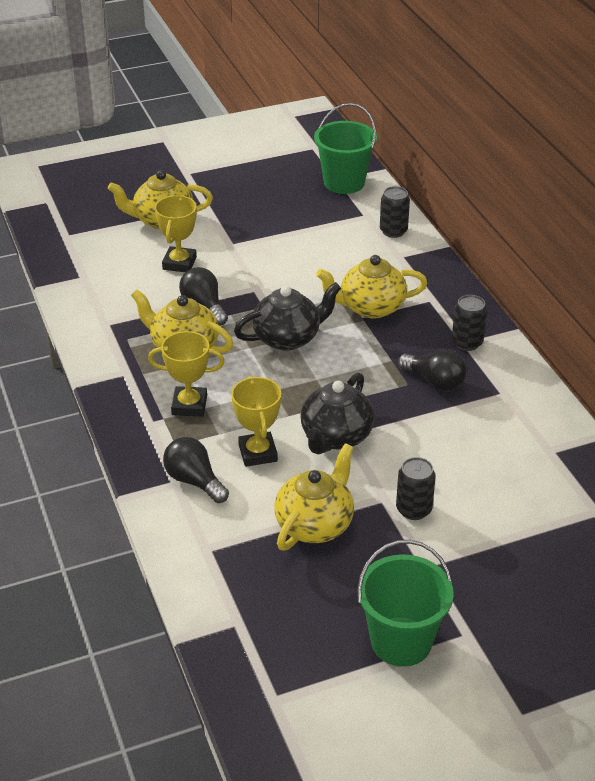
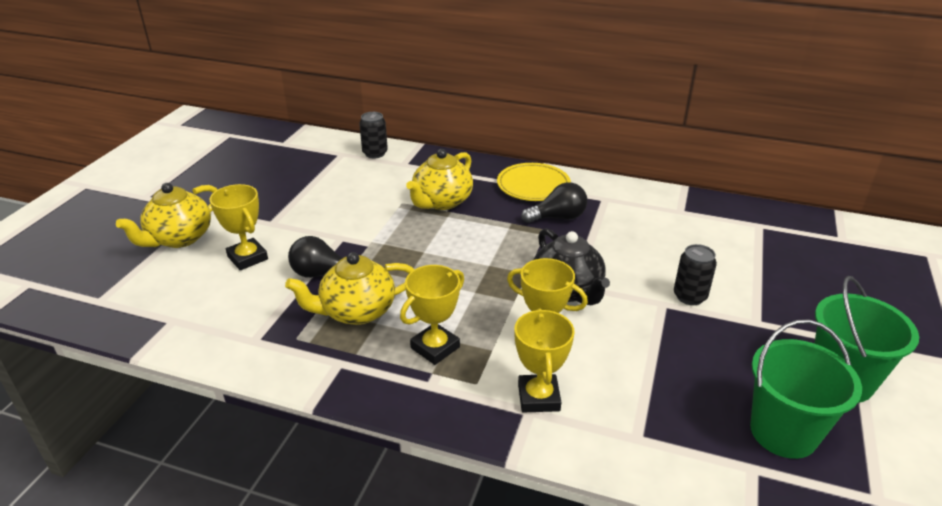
camera: 50 degrees left, 5 degrees down
black light bulb [163,437,229,503] -> yellow trophy [515,308,574,413]
black teapot [234,282,341,351] -> none
yellow teapot [274,443,354,551] -> none
green bucket [314,103,377,194] -> green bucket moved to [750,320,862,459]
black can [452,295,487,351] -> yellow plate [497,163,571,201]

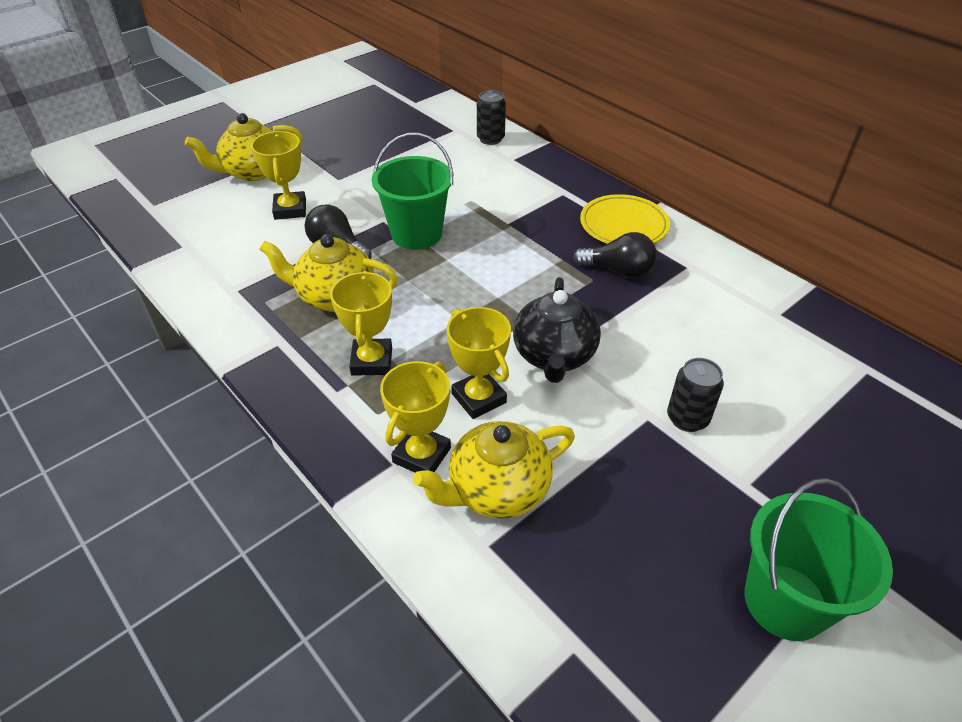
camera: 30 degrees right, 10 degrees up
yellow trophy [400,265,464,365] -> yellow trophy turned 75 degrees counterclockwise [330,271,392,376]
yellow teapot [406,149,473,210] -> yellow teapot moved to [413,421,575,519]
green bucket [750,320,862,459] -> green bucket moved to [372,133,453,250]

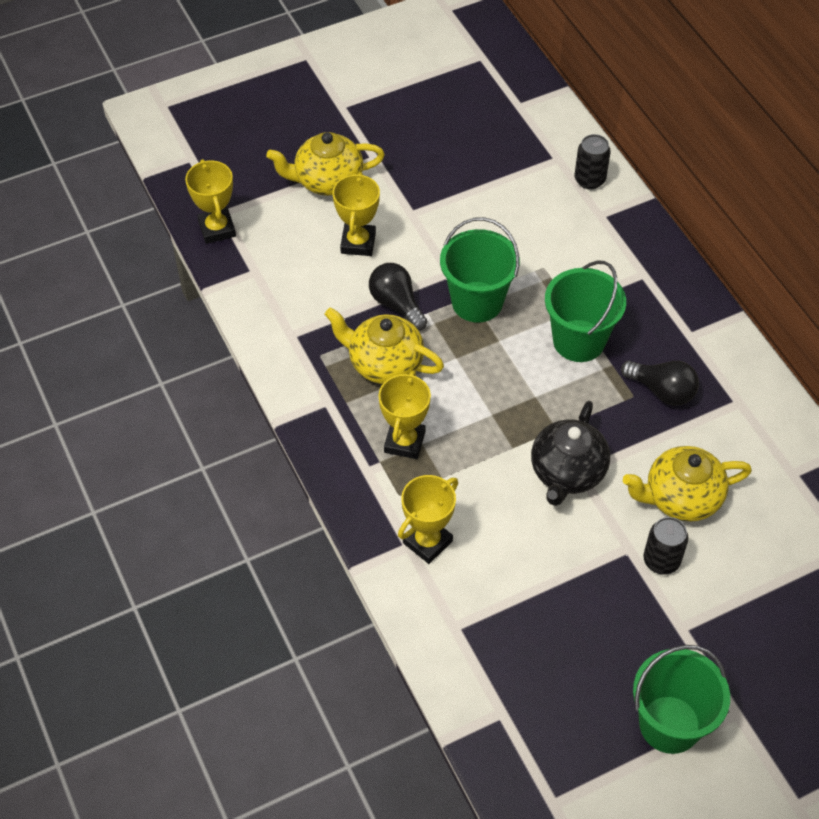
camera: 15 degrees right, 10 degrees up
yellow teapot [413,421,575,519] -> yellow teapot moved to [623,446,752,522]
yellow trophy [447,307,511,419] -> yellow trophy moved to [185,159,236,244]
yellow plate [580,194,670,244] -> none
none -> green bucket [545,260,626,362]

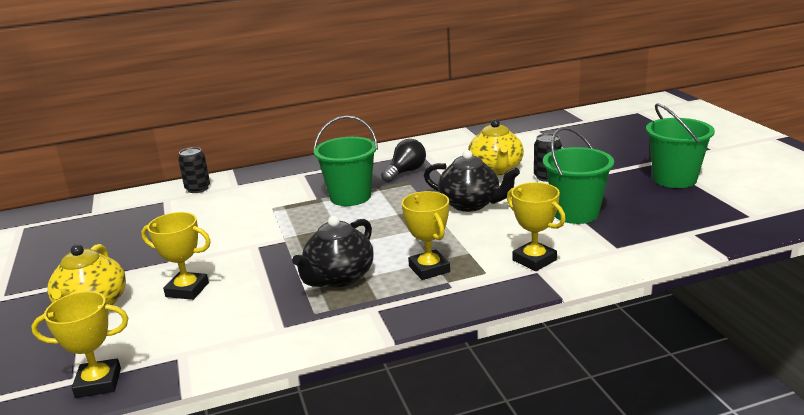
camera: 80 degrees left, 30 degrees down
yellow teapot [324,307,444,384] -> black teapot [292,216,374,287]
black light bulb [369,263,427,331] -> none
yellow trophy [378,370,431,459] -> yellow trophy turned 45 degrees clockwise [402,191,450,280]
green bucket [440,217,520,323] -> green bucket moved to [543,127,614,224]

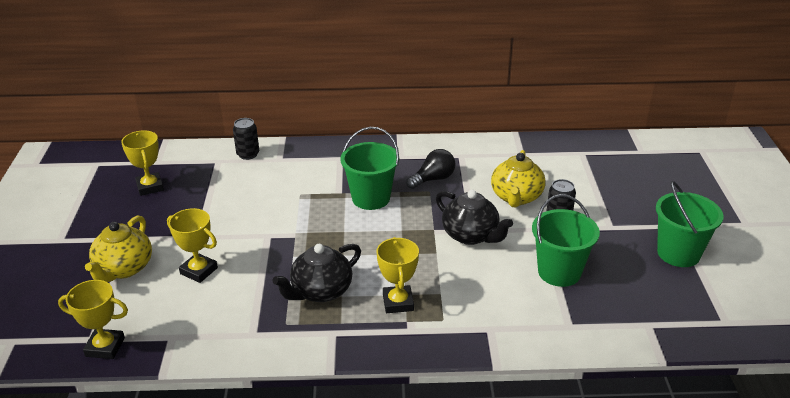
camera: 15 degrees right, 10 degrees up
yellow trophy [507,182,566,271] -> yellow trophy moved to [121,130,164,196]

